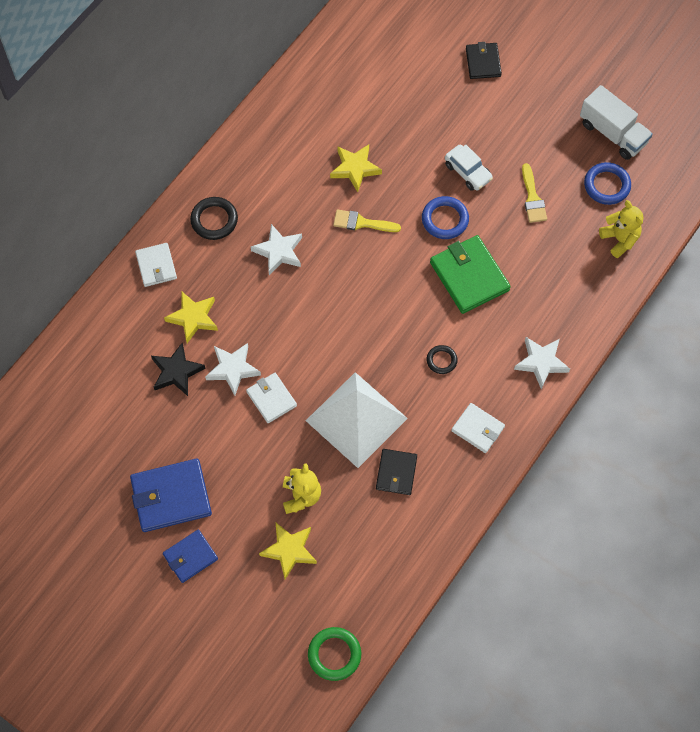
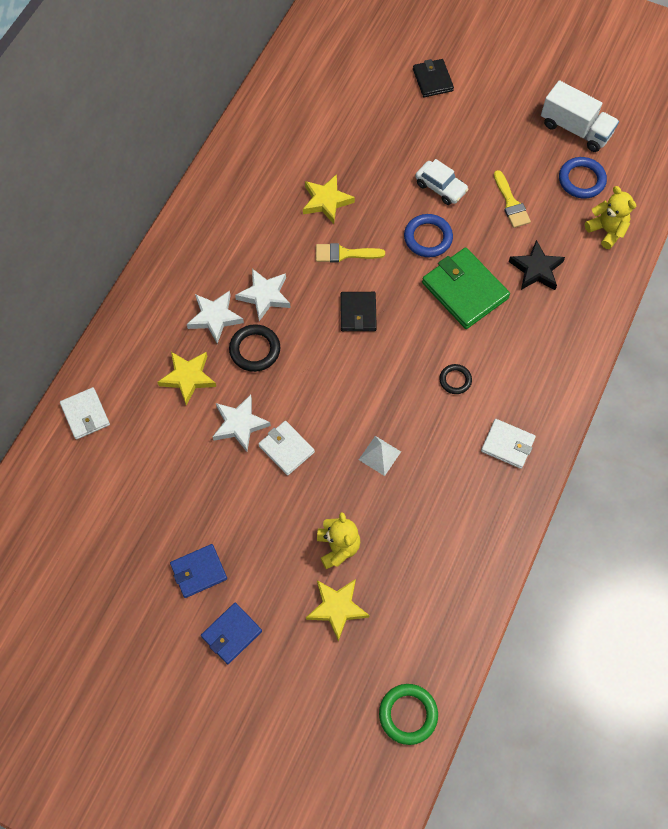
camera: 10 degrees left, 0 degrees up
blue wallet [130,458,212,532] -> blue wallet [170,544,227,598], size x0.60
white wallet [135,243,177,287] -> white wallet moved to [60,387,110,440]
black star [151,343,206,396] -> black star moved to [509,240,565,290]
black ring [190,197,238,240] -> black ring moved to [229,324,280,372]
white pyramid [306,372,408,468] -> white pyramid [359,436,401,476], size x0.40
black wallet [376,449,417,495] -> black wallet moved to [340,292,377,331]
white star [514,337,570,389] -> white star moved to [187,291,244,344]

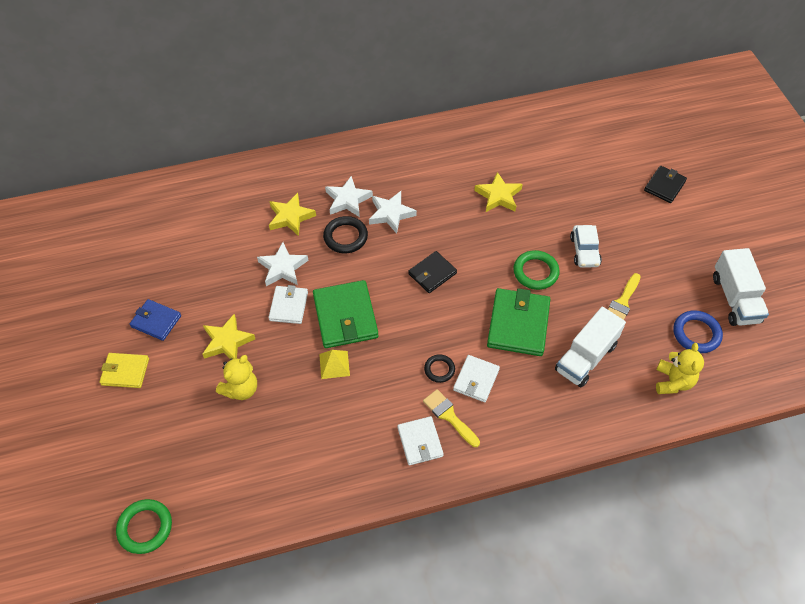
camera: 50 degrees right, 10 degrees down
white wallet [60,387,110,440] -> white wallet moved to [453,355,500,402]
blue wallet [201,603,262,664] -> yellow wallet [99,353,149,388]
yellow star [306,579,369,641] -> yellow star moved to [203,314,255,359]
yellow brush [316,243,385,263] -> yellow brush moved to [423,389,480,447]
white pyramid [359,436,401,476] -> yellow pyramid [319,350,350,379]
blue ring [404,214,453,257] -> green ring [513,250,560,290]
black star [509,240,565,290] -> white truck [555,307,626,388]
none -> green wallet [313,280,379,348]

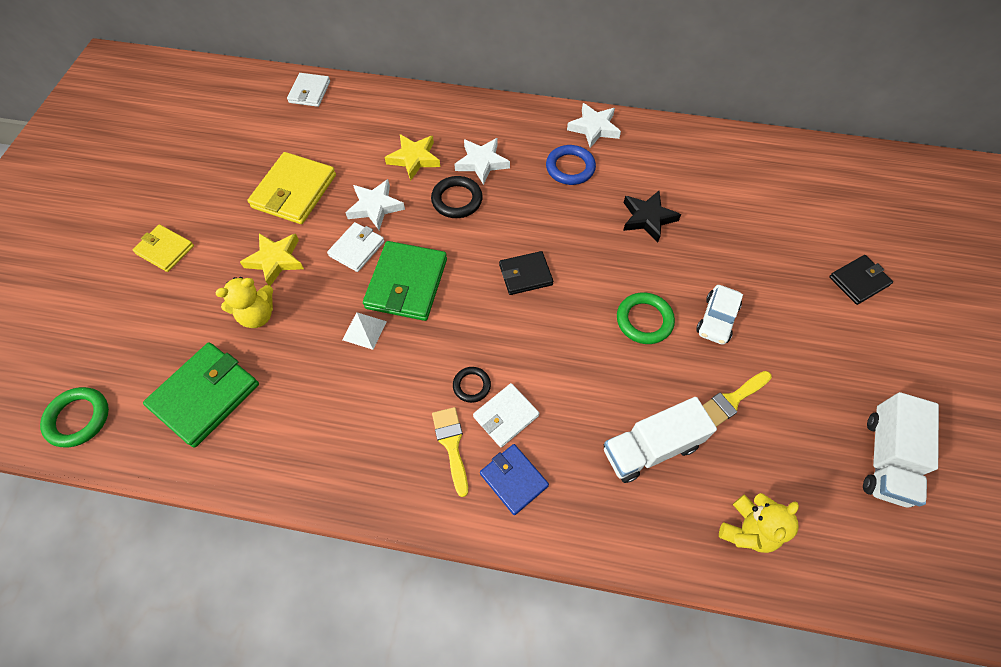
camera: 25 degrees right, 5 degrees up
blue wallet [130,299,181,341] -> blue wallet moved to [480,444,549,515]
yellow pyramid [319,350,350,379] -> white pyramid [342,312,387,350]
white star [369,191,417,234] -> white star moved to [567,103,621,148]
white wallet [397,416,444,465] -> white wallet moved to [287,73,330,107]
yellow star [474,172,523,212] -> black star [623,191,681,242]
green wallet [487,288,550,356] -> green wallet moved to [143,342,259,448]
blue ring [673,310,723,353] -> blue ring moved to [546,145,596,185]
none -> yellow wallet [247,152,336,224]

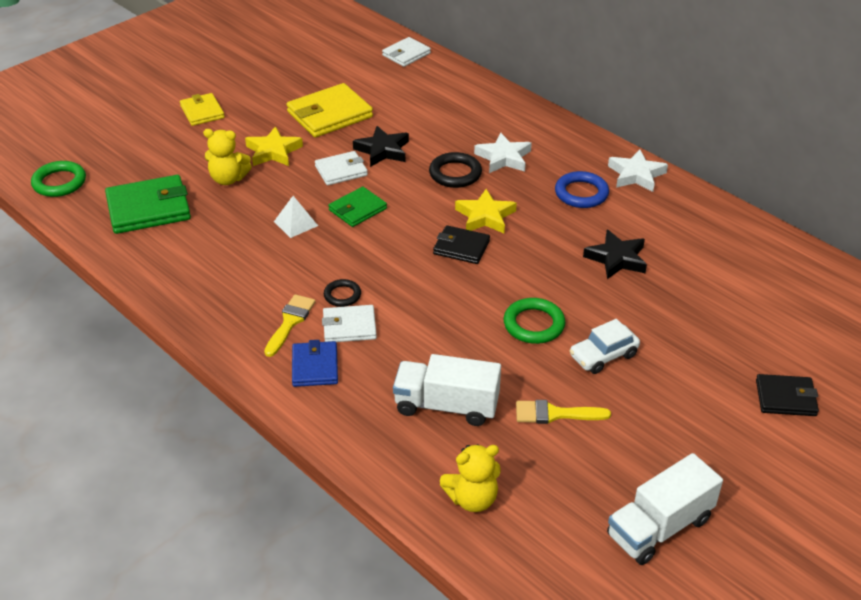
camera: 35 degrees right, 20 degrees down
white star [346,179,405,230] -> black star [353,126,409,167]
green wallet [363,241,447,321] -> green wallet [328,187,387,227], size x0.60
yellow star [384,134,440,181] -> yellow star moved to [455,189,517,233]

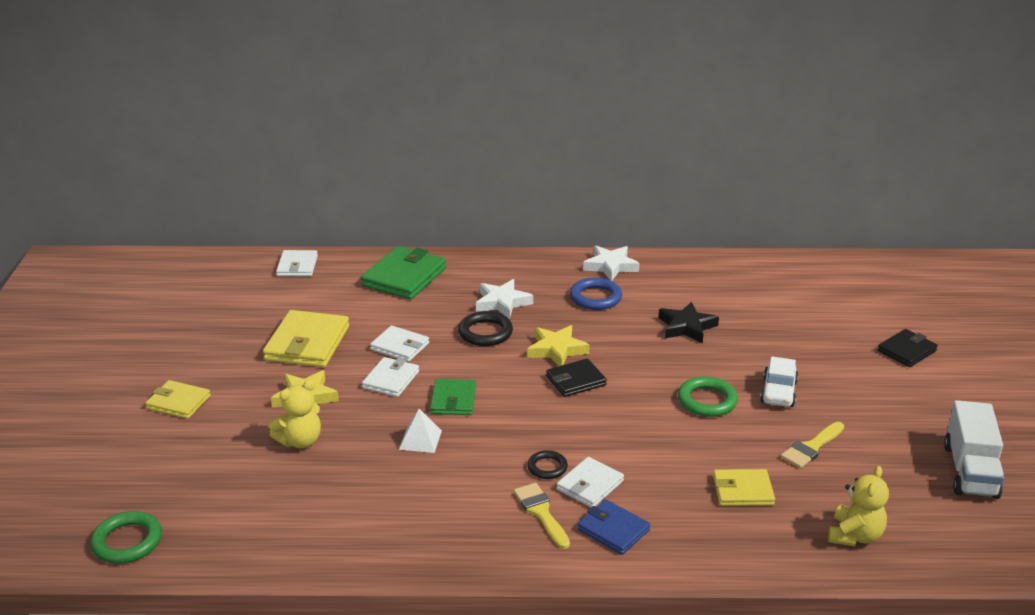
camera: 45 degrees left, 10 degrees down
green wallet [105,175,191,234] -> green wallet moved to [361,246,447,299]
black star [353,126,409,167] -> white wallet [370,325,429,362]
white truck [393,354,501,426] -> yellow wallet [713,469,775,506]

